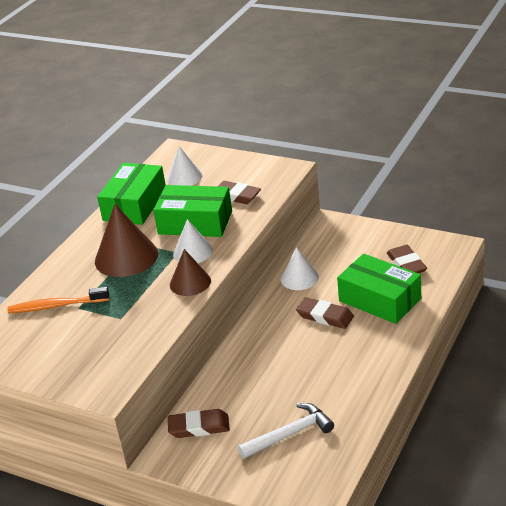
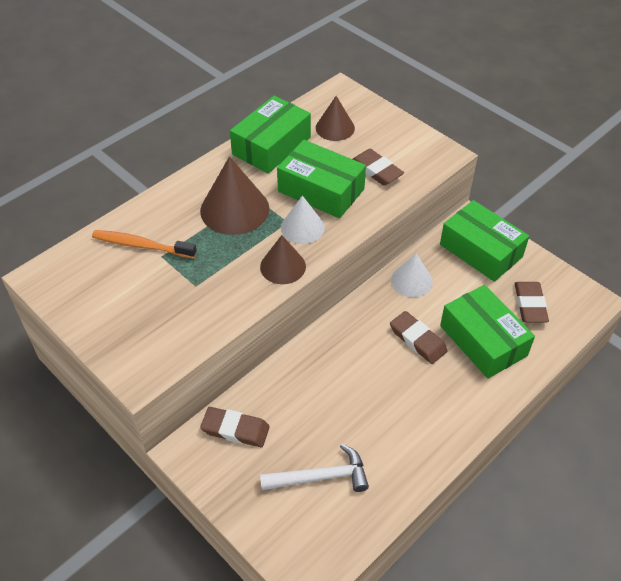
camera: 15 degrees right, 15 degrees up
white cone [167,146,202,186] -> brown cone [316,96,355,141]
none -> green box [440,200,529,282]

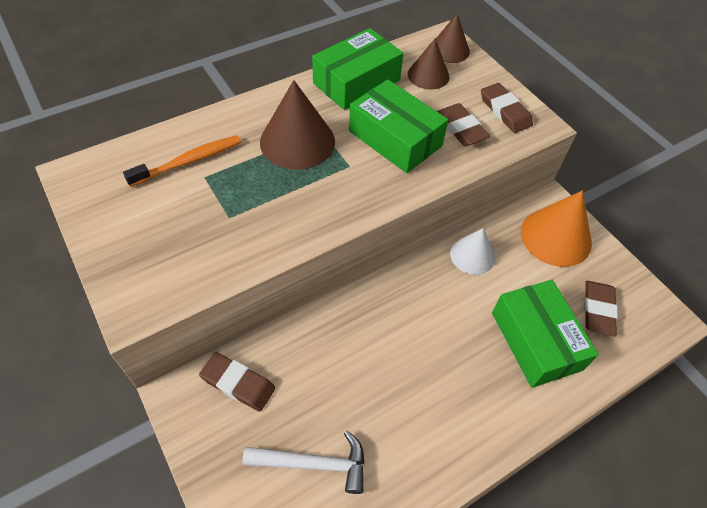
camera: 10 degrees right, 5 degrees up
orange toothbrush [92,230,197,259] -> orange toothbrush turned 120 degrees clockwise [123,135,241,187]
brown cone [260,235,306,284] -> brown cone moved to [436,13,470,63]
white cone [281,196,325,244] -> none
brown eraser [390,311,448,364] -> brown eraser moved to [481,83,533,133]
green box [440,200,529,282] -> orange cone [521,191,592,267]

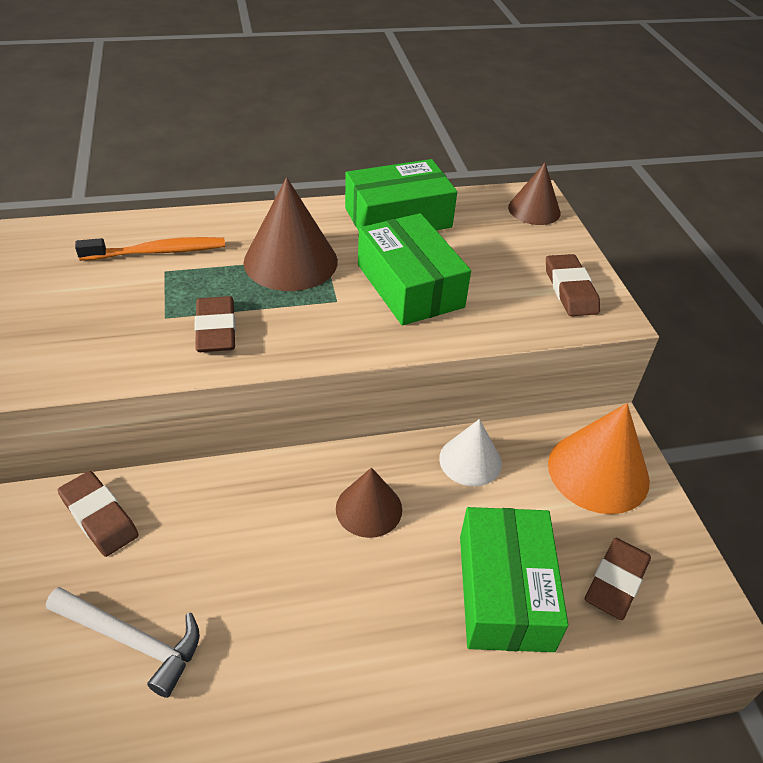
camera: 20 degrees right, 10 degrees down
brown cone [408,39,450,90] -> brown cone moved to [336,468,402,538]
brown eraser [437,103,490,146] -> brown eraser moved to [194,296,236,352]

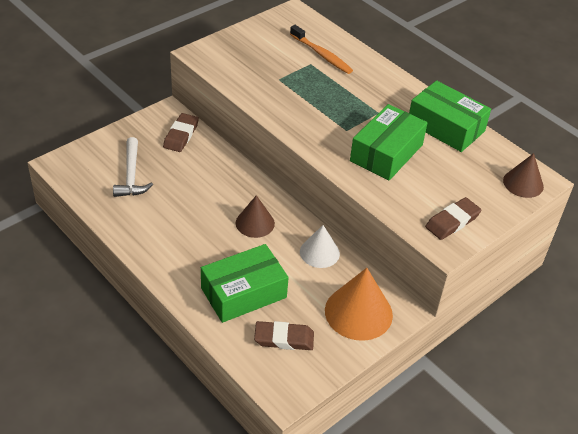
camera: 60 degrees right, 0 degrees up
brown eraser [194,296,236,352] -> none
brown cone [244,177,338,291] -> none

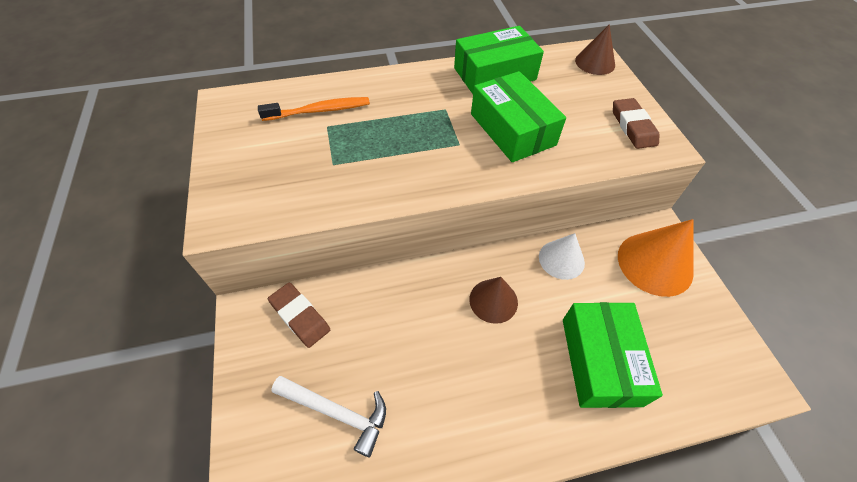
camera: 60 degrees left, 10 degrees up
brown eraser [254,321,314,350] -> none

